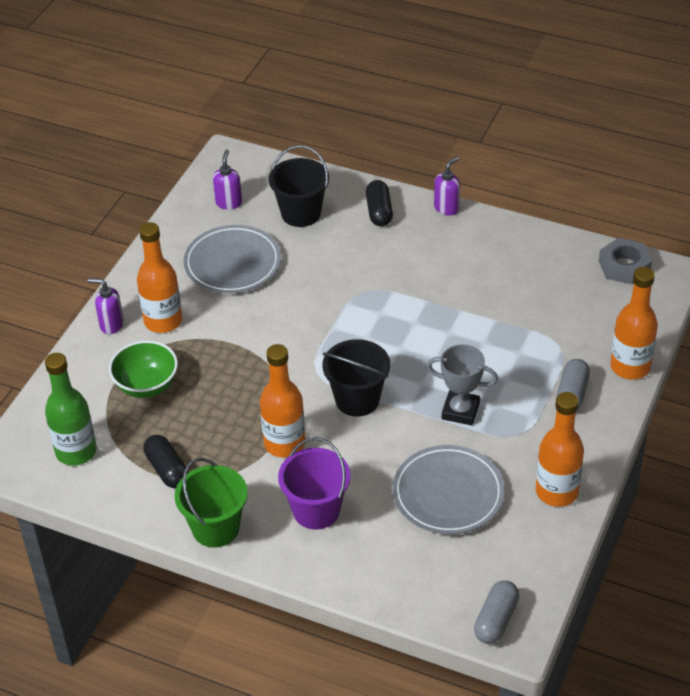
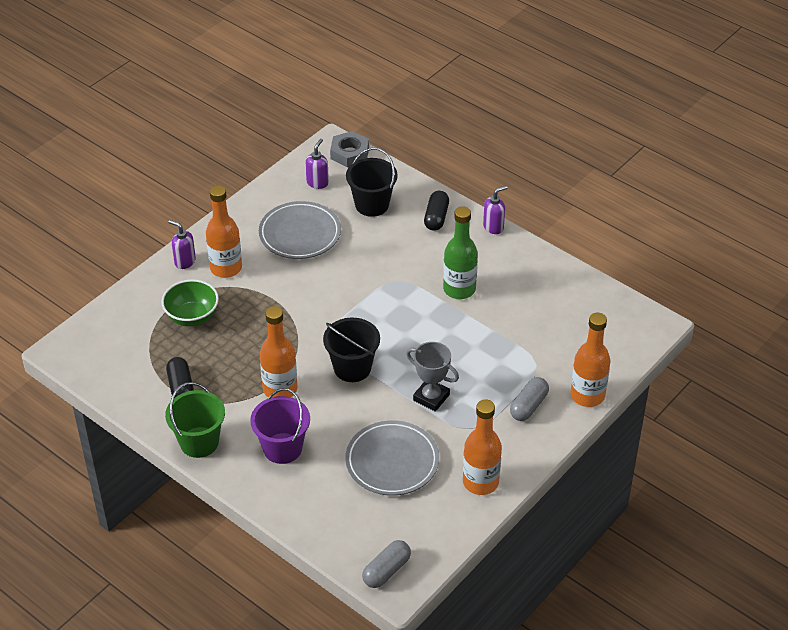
camera: 15 degrees right, 0 degrees up
green bottle [45,353,97,466] -> green bottle moved to [443,206,478,299]
grey nut [599,238,652,284] -> grey nut moved to [330,131,369,167]

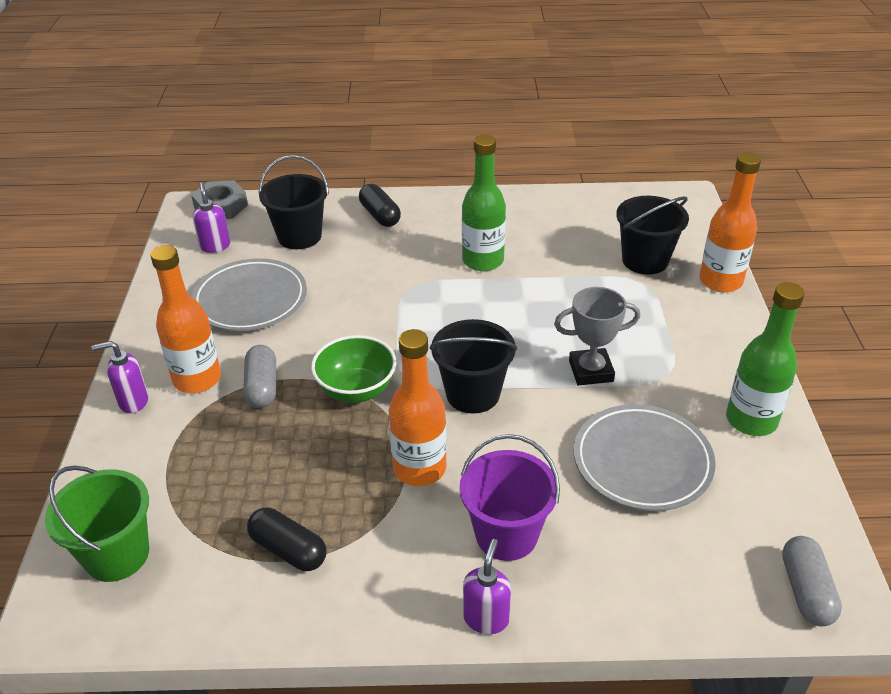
camera: 40 degrees left, 5 degrees down
green bowl [161,279,219,326] -> green bowl moved to [311,335,396,403]
green bucket [165,382,225,458] -> green bucket moved to [45,465,149,582]
orange bottle [463,399,502,495] -> green bottle [726,282,805,436]
purple soap dispenser [483,186,508,234] -> purple soap dispenser moved to [463,539,511,634]
grey capsule [510,377,549,421] -> grey capsule moved to [243,345,276,408]
none -> black bucket [616,196,689,275]

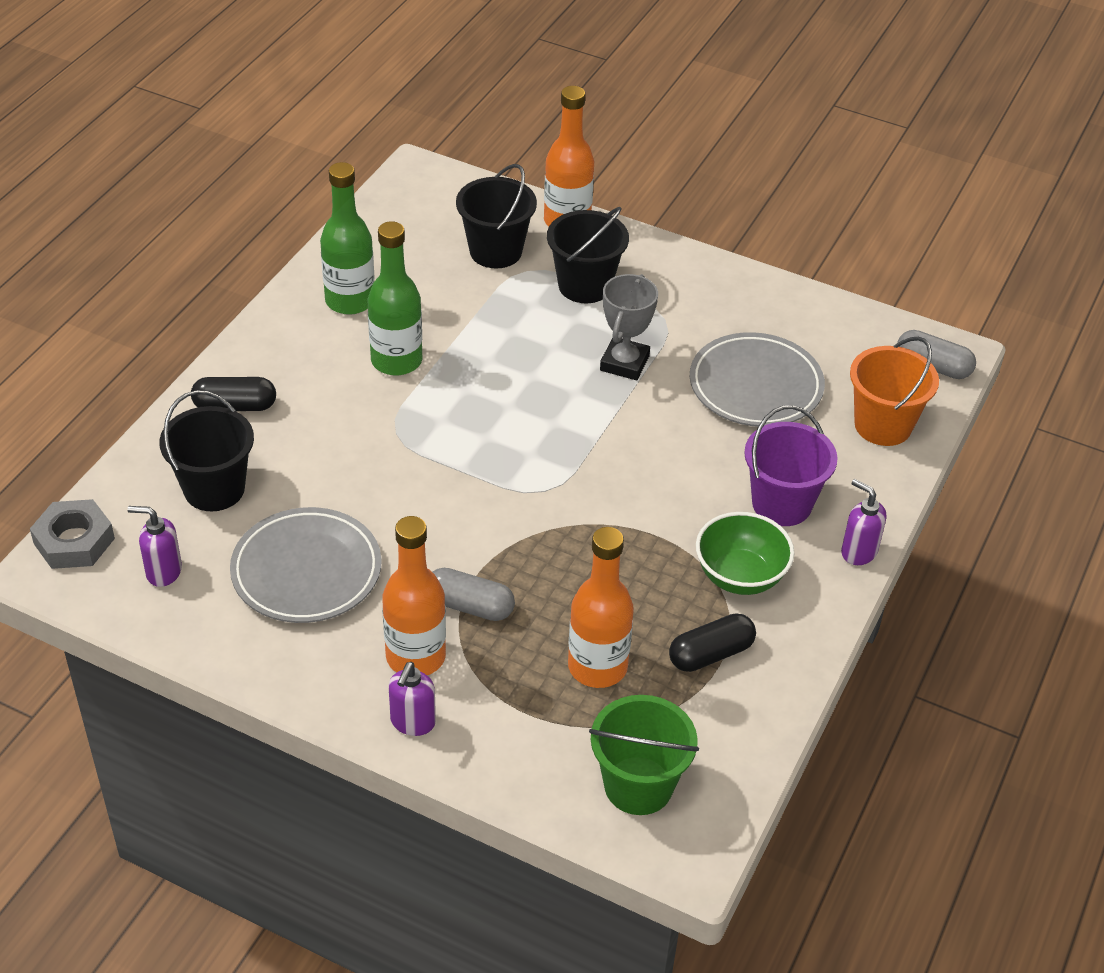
camera: 65 degrees left, 5 degrees up
green bowl [311,335,396,403] -> green bowl moved to [696,512,794,595]
orange bottle [388,329,447,486] -> orange bottle moved to [568,527,634,688]
black bucket [430,319,517,413] -> black bucket moved to [547,207,629,303]
green bottle [726,282,805,436] -> green bottle moved to [320,162,375,315]
none -> orange bucket [850,337,939,446]

